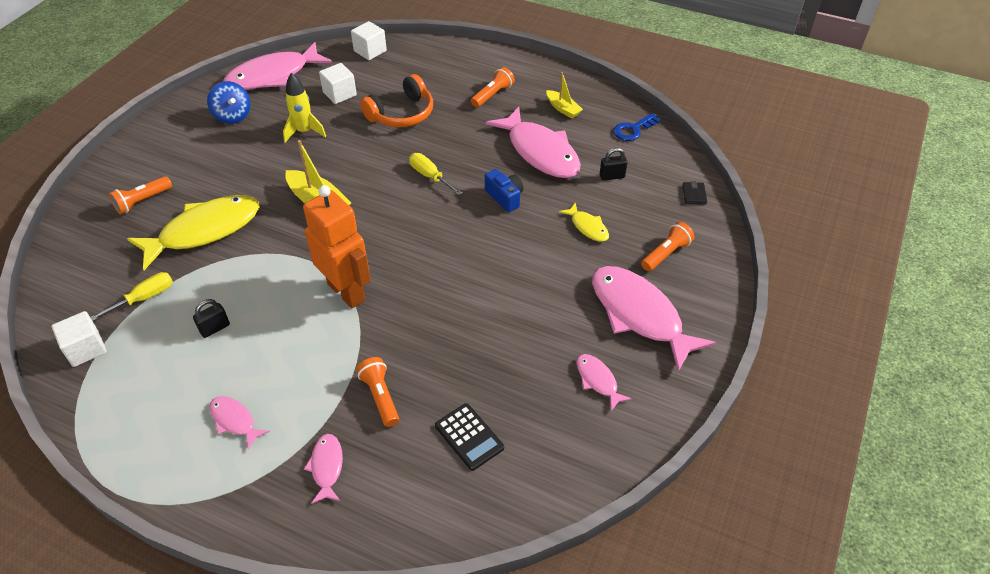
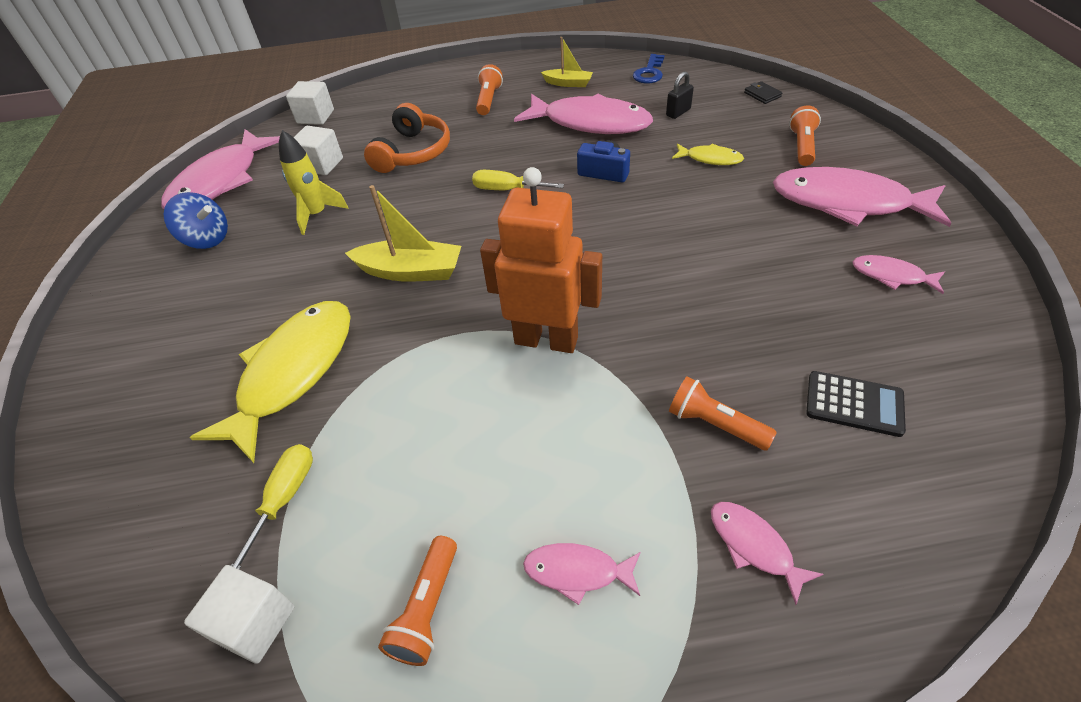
camera: 30 degrees left, 0 degrees up
orange flashlight [109,176,172,214] -> orange flashlight moved to [378,536,457,666]
black padlock [193,299,230,338] -> none

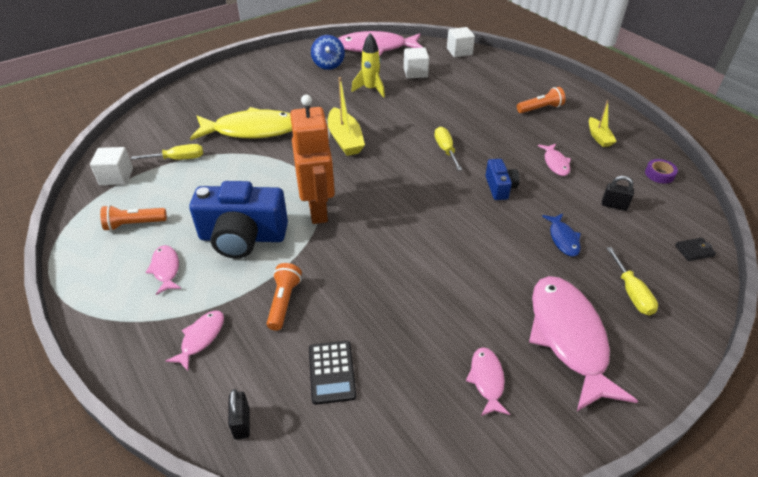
camera: 60 degrees right, 5 degrees down
orange headphones [364,103,450,173] -> none
pink fish [514,93,653,134] -> pink fish [538,144,571,176], size x0.47
blue key [633,54,665,84] -> purple tape [645,159,678,184]
yellow fish [672,143,744,165] -> blue fish [542,214,581,257]
black wallet [744,81,782,104] -> black wallet turned 45 degrees clockwise [675,238,716,261]
orange flashlight [789,106,821,166] -> yellow screwdriver [606,247,658,316]
none -> blue camera [189,181,288,259]
none -> black padlock [228,389,250,440]

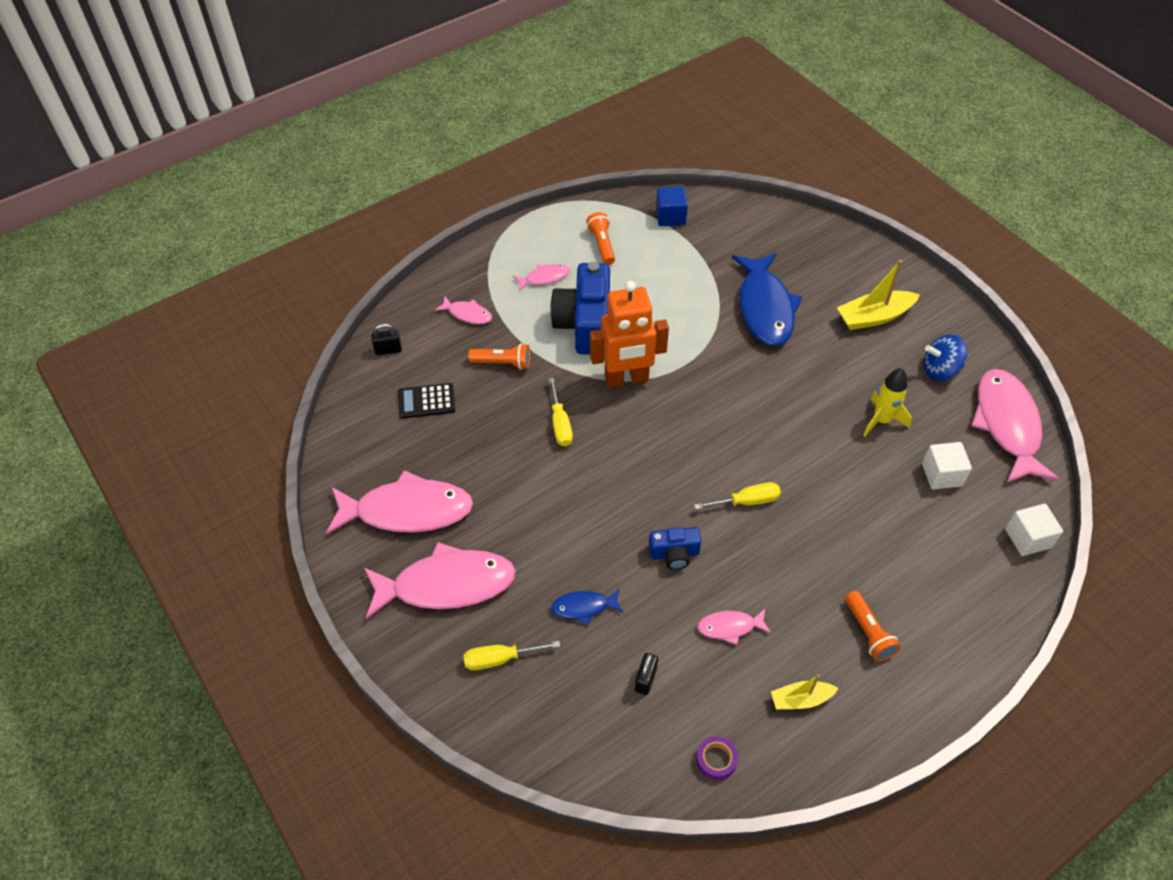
camera: 90 degrees right, 10 degrees up
white cube [90,147,133,186] -> blue cube [656,187,688,226]
yellow screwdriver [131,144,203,160] -> yellow screwdriver moved to [548,378,573,446]
yellow fish [190,107,292,140] -> blue fish [732,253,802,346]
yellow boat [328,77,365,156] -> yellow boat moved to [837,260,920,330]
pink fish [466,347,511,416] -> pink fish [326,470,473,534], size x2.15
black wallet [675,238,716,261] -> none

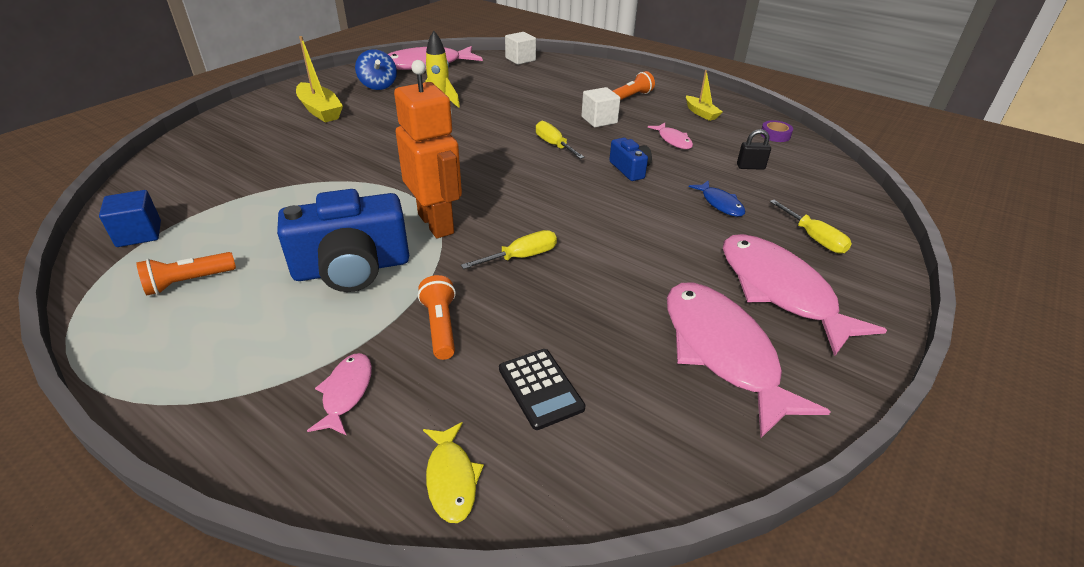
camera: 110 degrees left, 15 degrees down
black padlock [371,323,402,355] -> yellow fish [423,422,484,523]
pink fish [513,264,570,291] -> none
blue fish [732,253,802,346] -> none
white cube [922,442,972,489] -> white cube moved to [581,87,621,127]

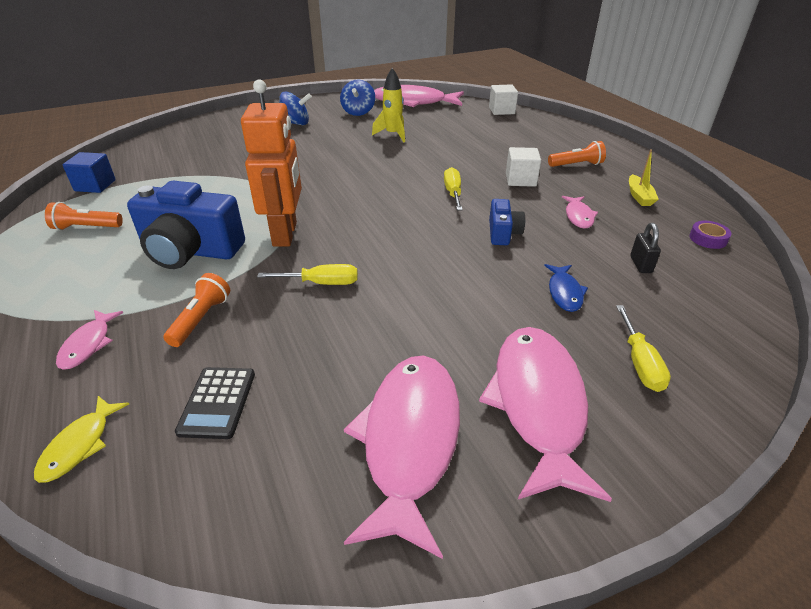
camera: 30 degrees right, 0 degrees up
yellow boat [296,36,343,122] -> blue spinning top [279,91,312,125]
pink fish [307,353,372,436] -> pink fish turned 150 degrees clockwise [56,310,123,370]
black padlock [737,129,771,170] -> black padlock turned 60 degrees clockwise [630,223,661,273]

